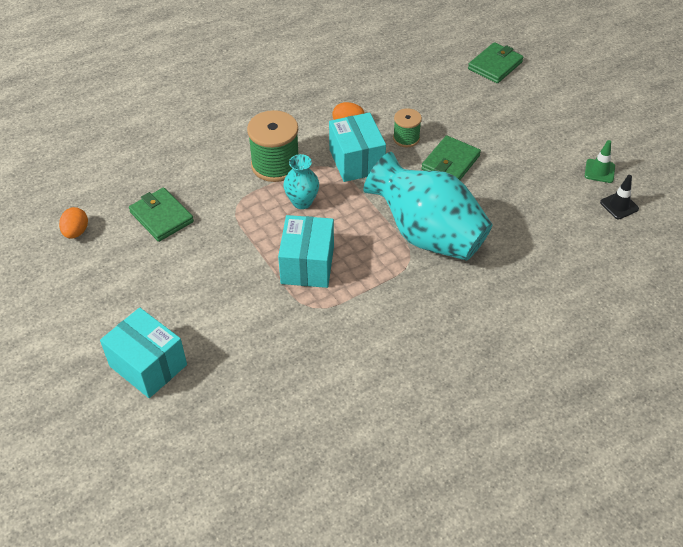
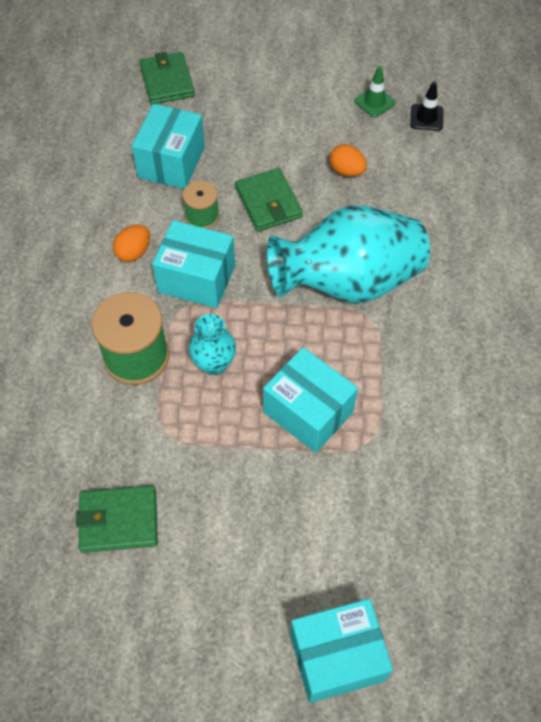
camera: 55 degrees left, 10 degrees up
orange egg [59,207,88,239] -> orange egg moved to [330,144,367,177]
none -> turquoise box [132,104,205,189]

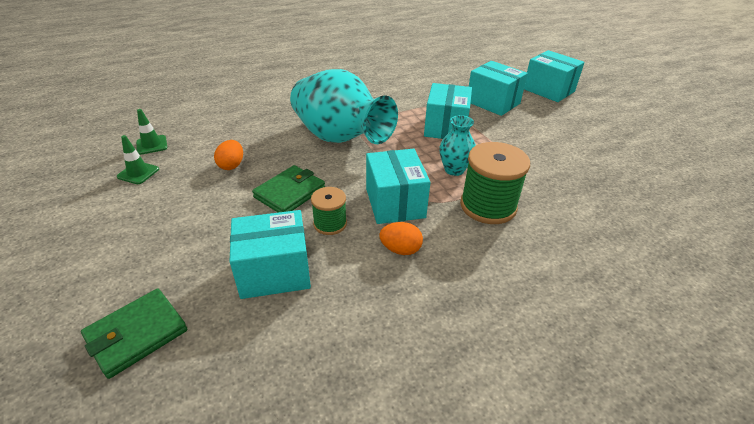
camera: 120 degrees left, 20 degrees down
green wallet [76,485,158,553] -> none
black traffic cone [410,81,443,131] -> green traffic cone [136,109,167,155]
none -> turquoise box [469,61,528,116]

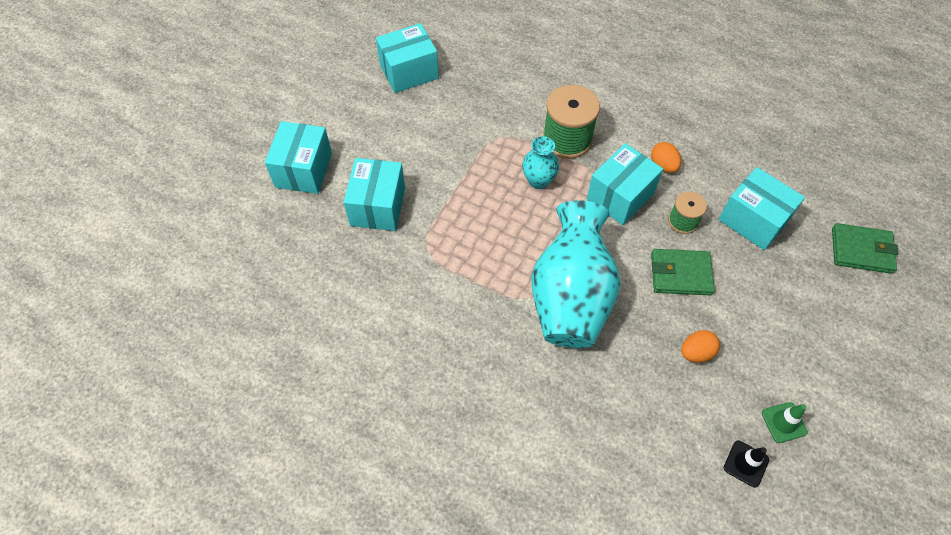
camera: 125 degrees left, 20 degrees up
green traffic cone [136,109,167,155] -> black traffic cone [724,440,769,488]
turquoise box [424,83,472,139] -> turquoise box moved to [376,23,439,93]

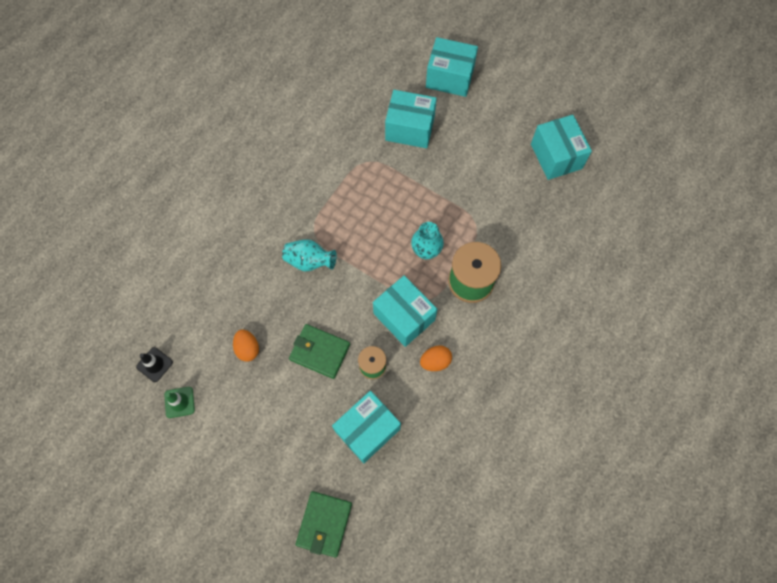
camera: 95 degrees right, 10 degrees up
turquoise vase [531,200,620,348] -> turquoise vase [282,239,337,271], size x0.47
green wallet [651,249,715,296] -> green wallet turned 75 degrees counterclockwise [289,324,350,379]

